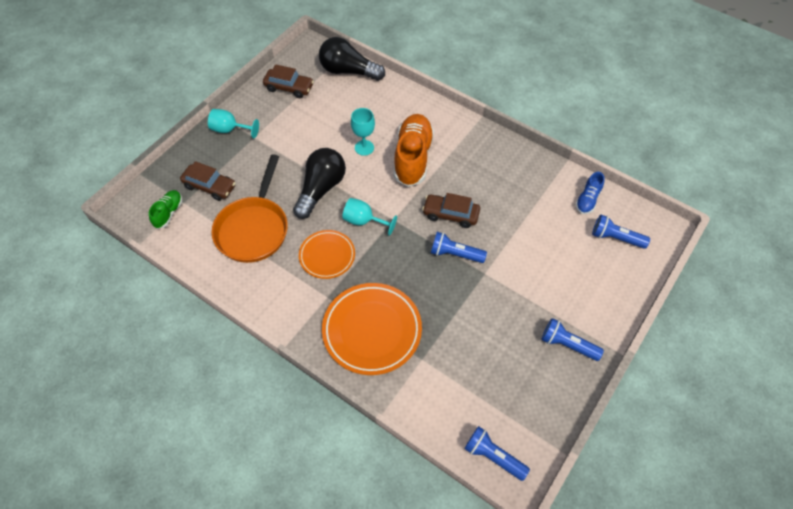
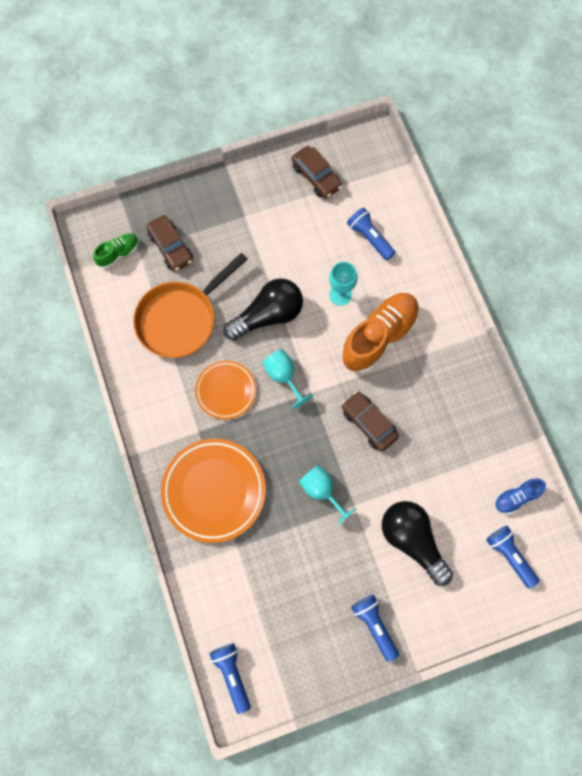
camera: 35 degrees right, 15 degrees up
turquoise goblet [208,109,259,138] -> turquoise goblet moved to [299,465,356,525]
black light bulb [319,37,385,81] -> black light bulb moved to [382,501,453,586]
blue flashlight [431,232,487,263] -> blue flashlight moved to [347,208,395,261]

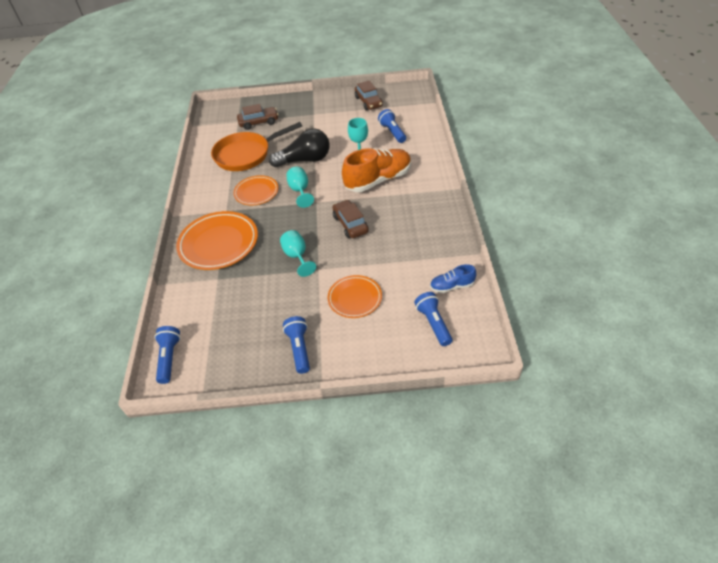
camera: 20 degrees right, 25 degrees down
green shoe [93,233,139,268] -> none
brown car [146,215,193,272] -> brown car turned 90 degrees counterclockwise [237,104,279,130]
black light bulb [382,501,453,586] -> orange plate [328,275,382,318]

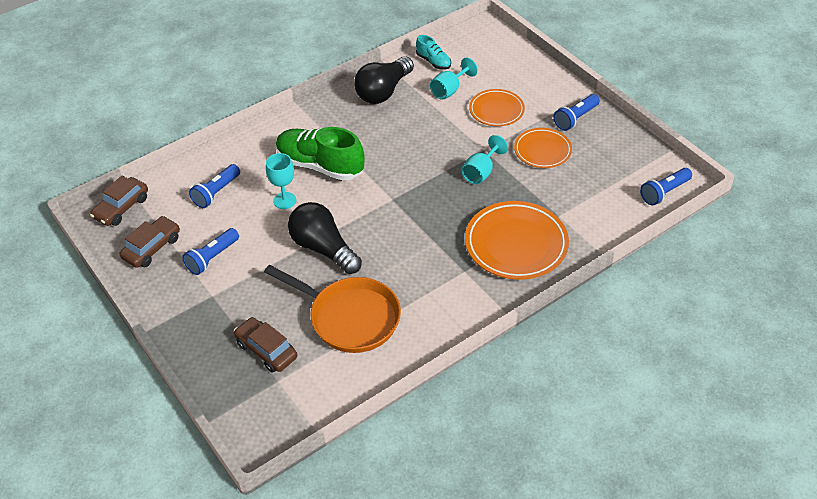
camera: 125 degrees left, 0 degrees up
orange plate [233,175,278,205] -> orange plate moved to [514,128,572,168]
turquoise goblet [286,167,314,208] -> turquoise goblet moved to [430,57,478,100]
brown car [333,200,369,238] -> brown car moved to [90,176,148,226]
orange shoe [342,148,411,192] -> green shoe [276,127,365,181]
blue flashlight [414,292,453,346] -> blue flashlight moved to [182,228,239,275]
blue shoe [430,264,476,293] -> turquoise shoe [416,35,451,70]
none -> black light bulb [354,56,414,104]

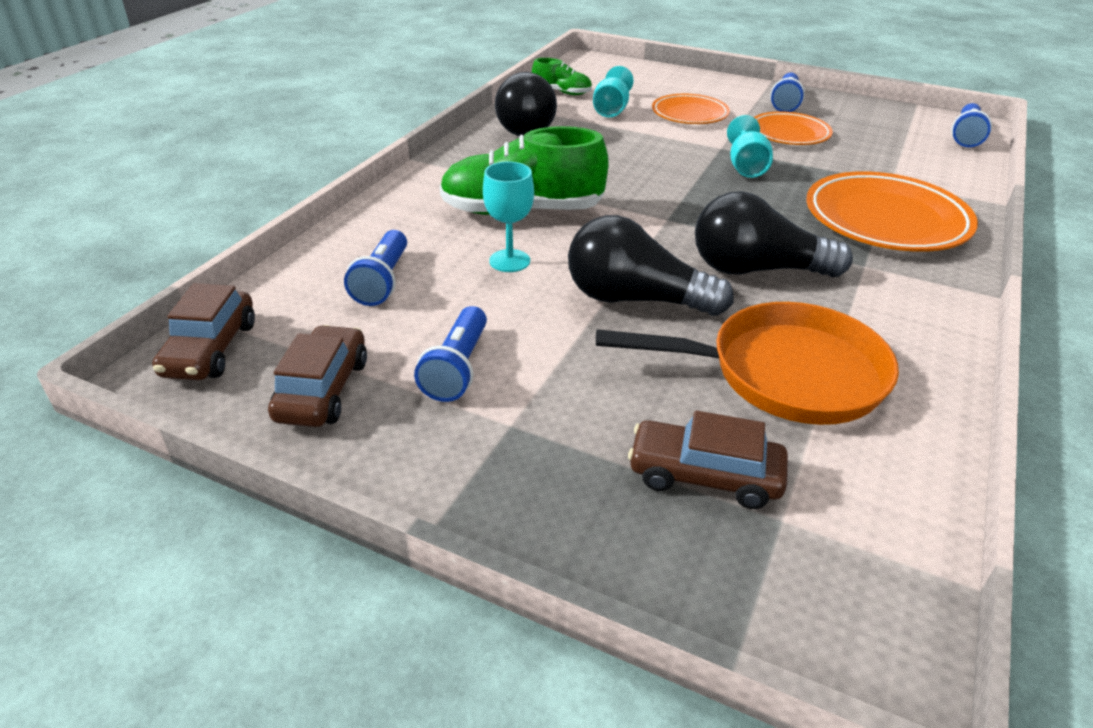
camera: 30 degrees left, 10 degrees down
turquoise shoe [416,35,451,70] -> green shoe [532,58,592,95]
none -> black light bulb [695,191,853,277]

